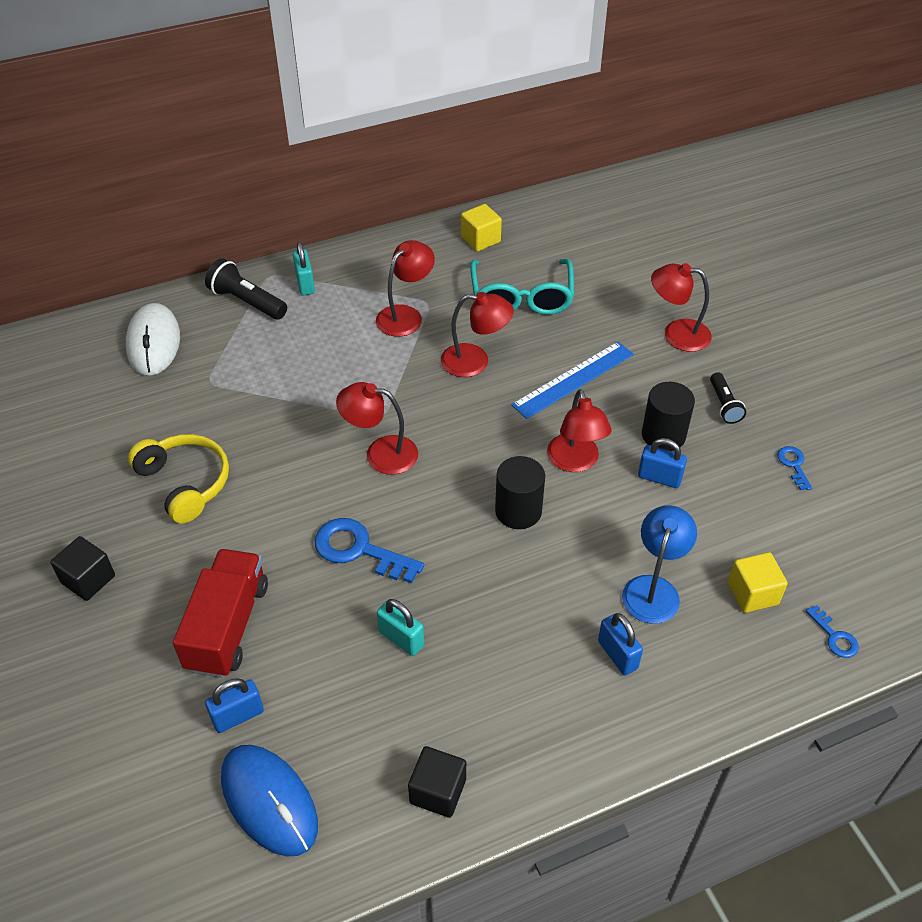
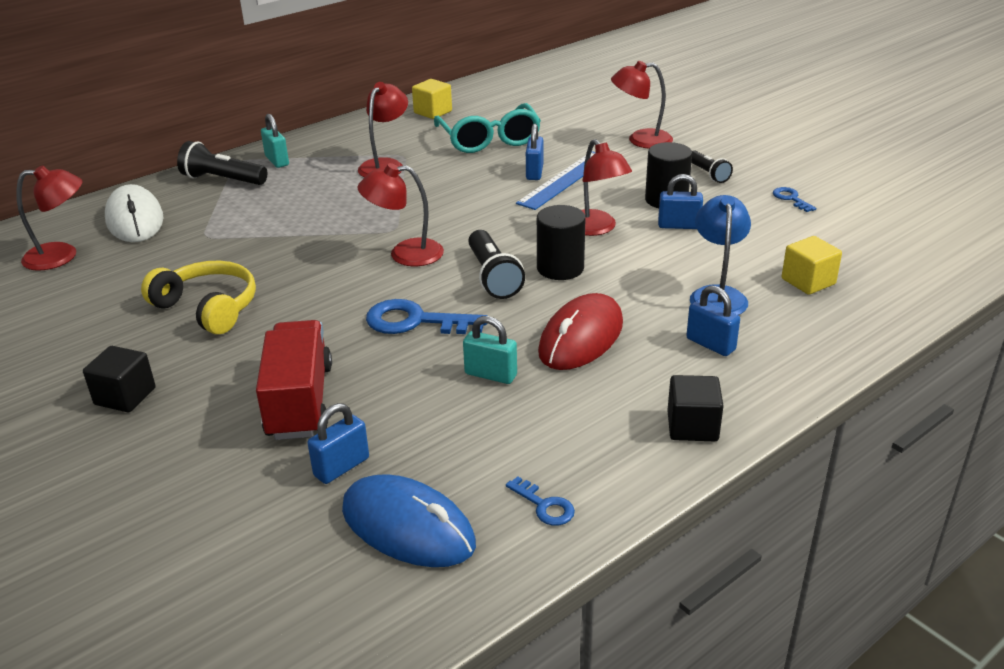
camera: 15 degrees left, 15 degrees down
black cube [408,746,466,818] -> black cube moved to [667,375,724,441]
red lamp [441,292,514,377] -> red lamp moved to [16,165,83,271]
blue key [806,605,859,658] -> blue key moved to [506,476,575,526]
none -> black flashlight [468,230,525,299]
none -> blue padlock [526,124,543,180]
none -> red mouse [538,293,623,370]

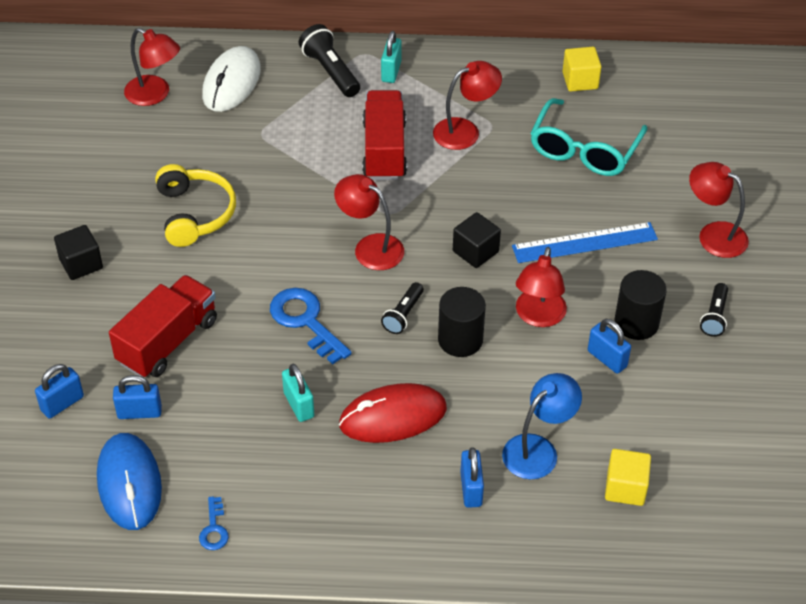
camera: 40 degrees right, 15 degrees up
black flashlight [468,230,525,299] -> black flashlight [381,282,424,334], size x0.64
blue padlock [526,124,543,180] -> blue padlock moved to [35,364,84,419]
black cube [667,375,724,441] -> black cube moved to [453,212,501,268]
blue key [773,187,816,212] -> none
none -> red truck [362,90,407,180]

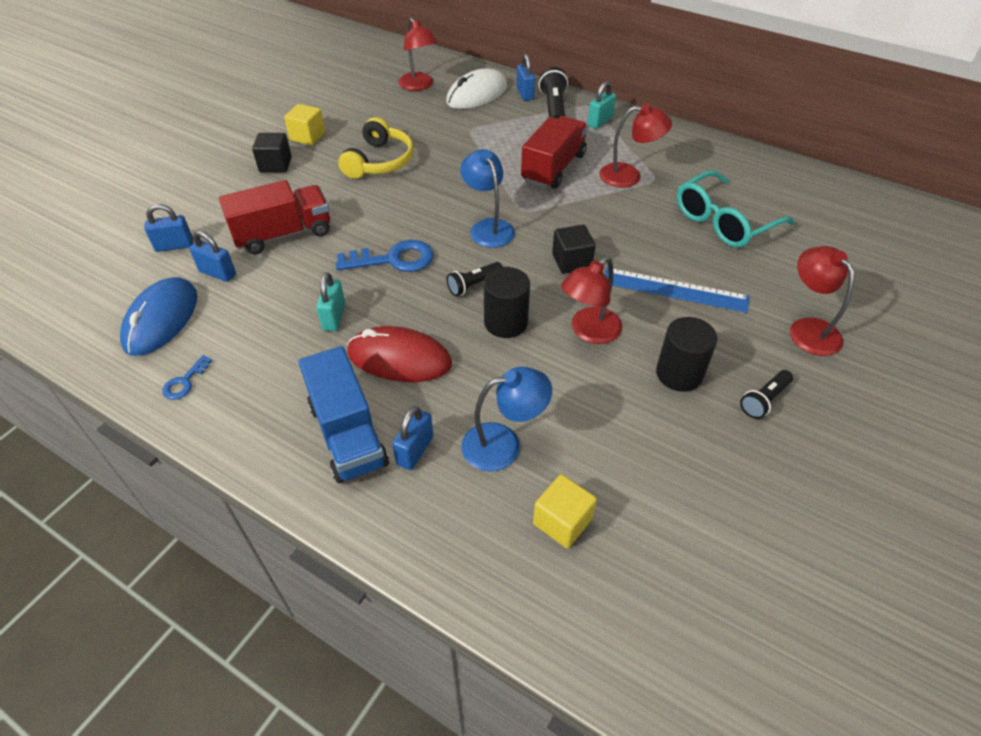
camera: 30 degrees right, 0 degrees up
blue key [270,288,352,364] -> blue key turned 90 degrees clockwise [335,240,433,272]
red lamp [334,174,404,270] -> blue lamp [460,149,515,248]
yellow cube [562,47,602,92] -> yellow cube moved to [284,104,325,145]
blue padlock [588,319,631,374] -> blue padlock moved to [516,54,535,101]
none -> blue truck [298,346,389,483]

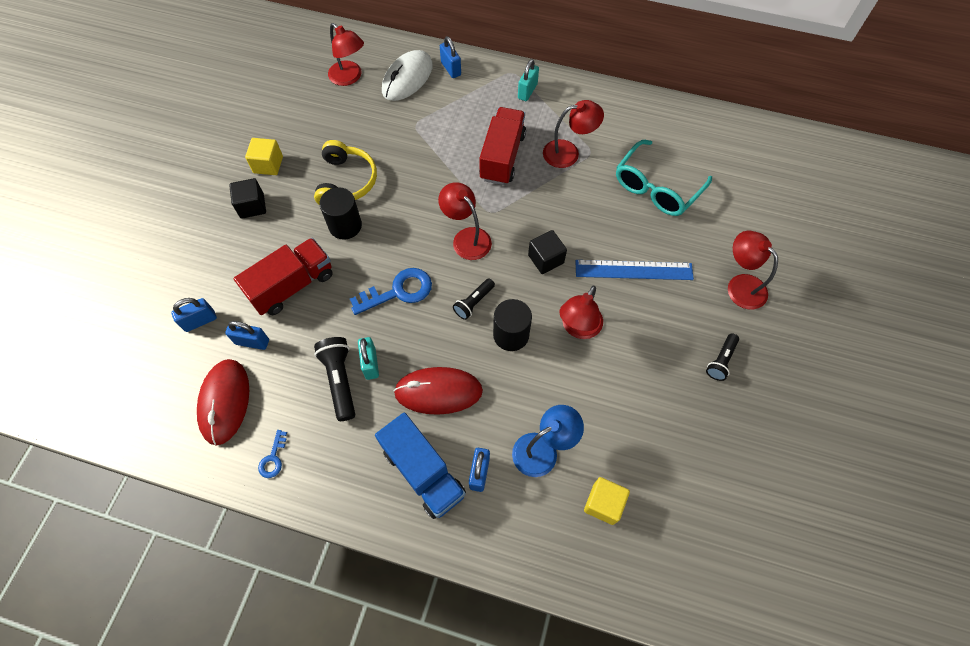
camera: 15 degrees left, 15 degrees up
blue mouse [120,277,197,356] -> red mouse [197,359,249,446]
blue lamp [460,149,515,248] -> red lamp [438,182,492,260]
black flashlight [539,67,568,119] -> black flashlight moved to [314,337,355,421]
black cylinder [656,317,717,392] -> black cylinder moved to [319,187,362,240]

